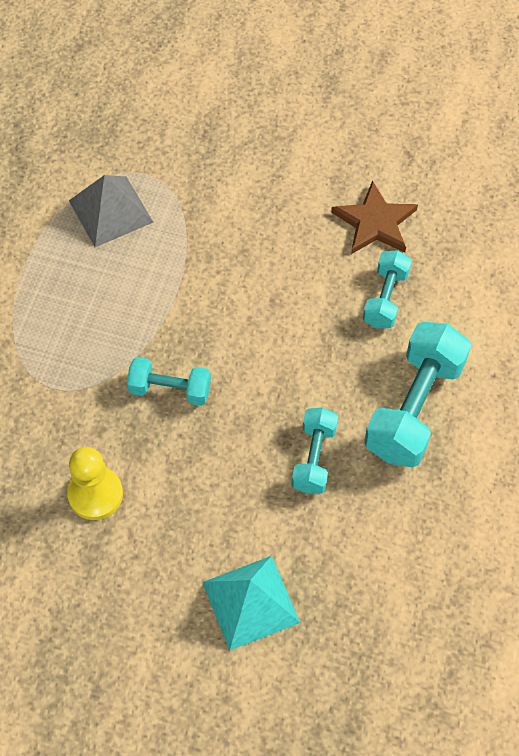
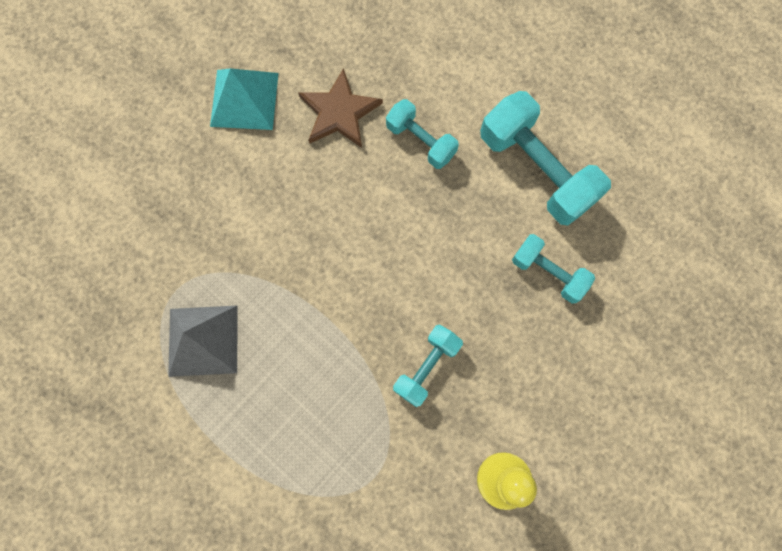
camera: 65 degrees left, 15 degrees up
turquoise pyramid [202,556,300,651] -> turquoise pyramid moved to [210,68,279,130]

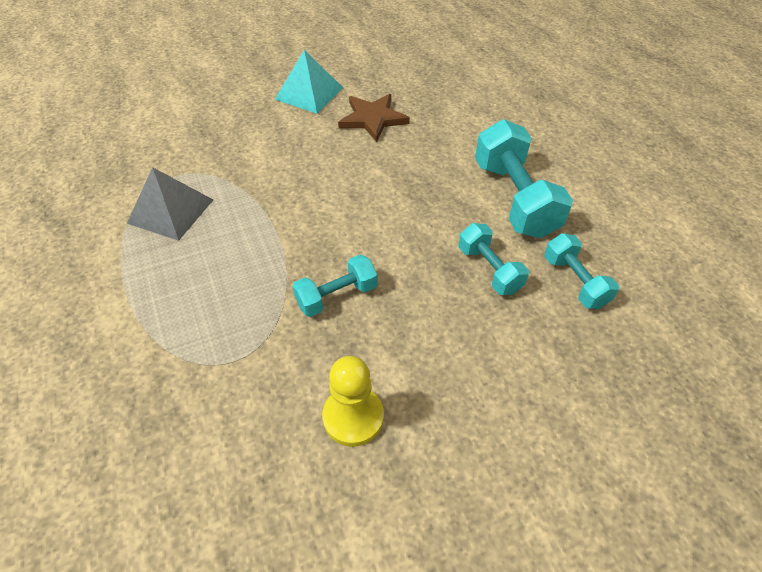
camera: 25 degrees right, 25 degrees down
turquoise dumbbell [386,99,459,169] -> turquoise dumbbell moved to [544,233,619,309]

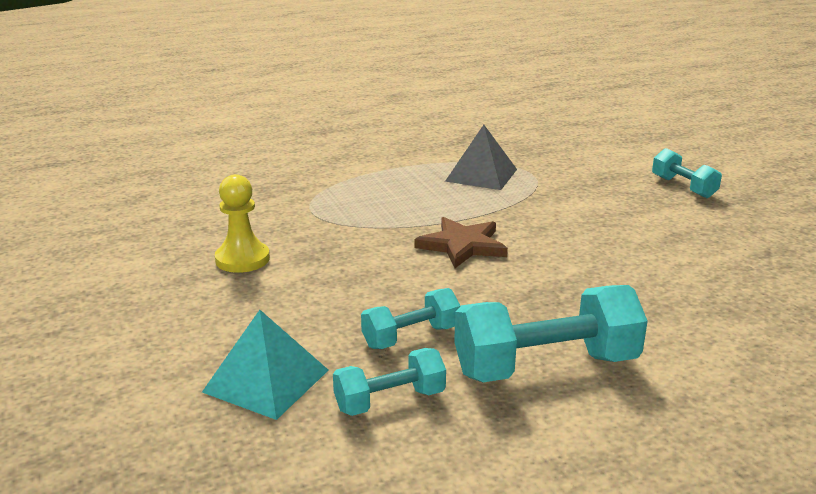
camera: 90 degrees right, 25 degrees down
turquoise pyramid [275,50,343,114] -> turquoise pyramid moved to [202,310,329,420]
turquoise dumbbell [292,255,377,317] -> turquoise dumbbell moved to [652,148,722,198]
brown star [338,94,410,142] -> brown star moved to [414,217,508,268]

